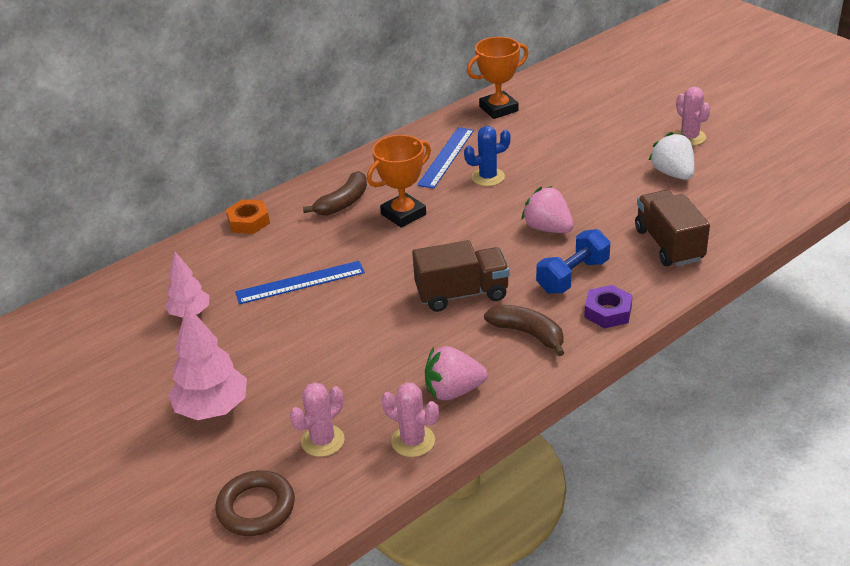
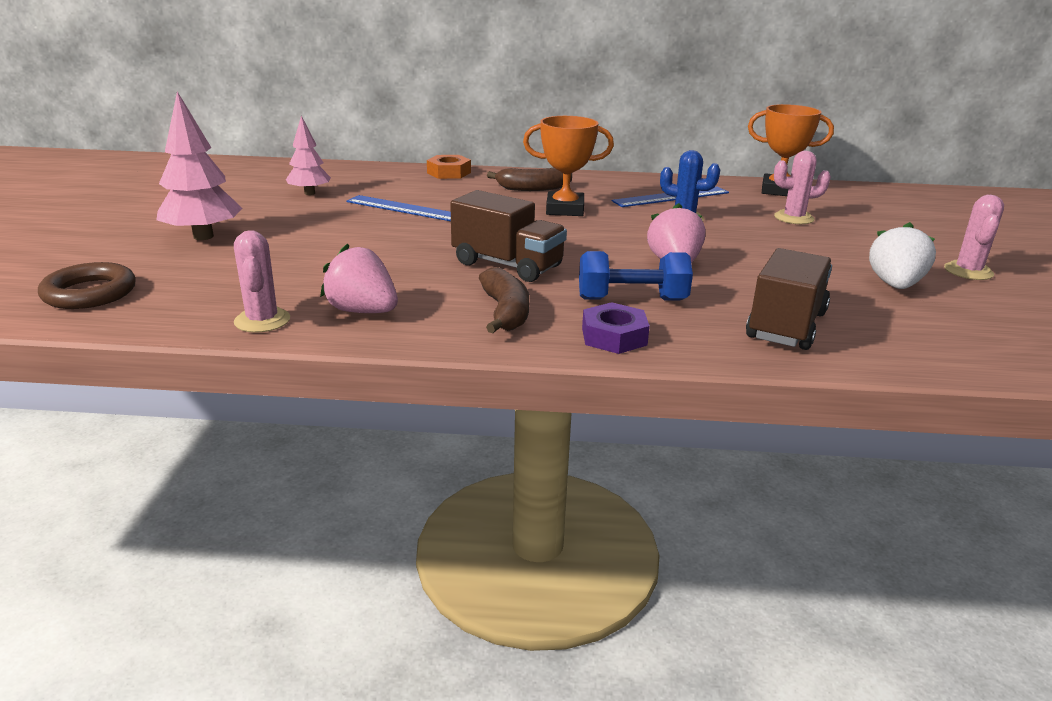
camera: 40 degrees right, 10 degrees down
pink cactus [290,382,345,457] -> pink cactus moved to [774,151,831,224]

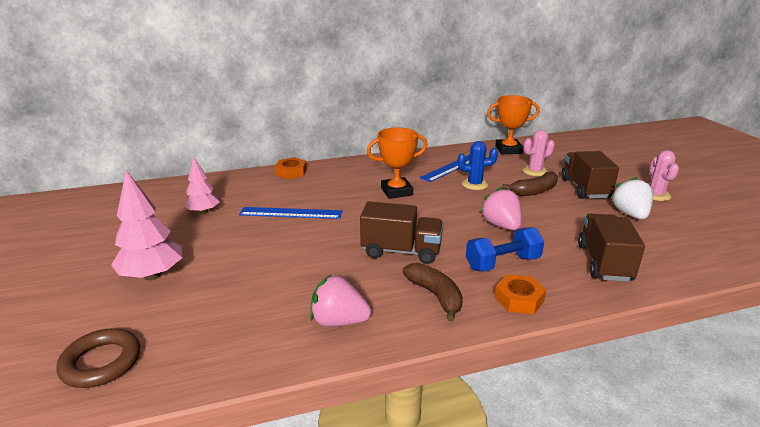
camera: 20 degrees left, 0 degrees up
pink cactus [234,230,290,333] -> none
brown banana [487,167,572,191] -> brown banana moved to [502,171,558,196]
purple nut [582,302,650,354] -> orange nut [494,274,546,314]
none -> brown truck [561,151,619,199]

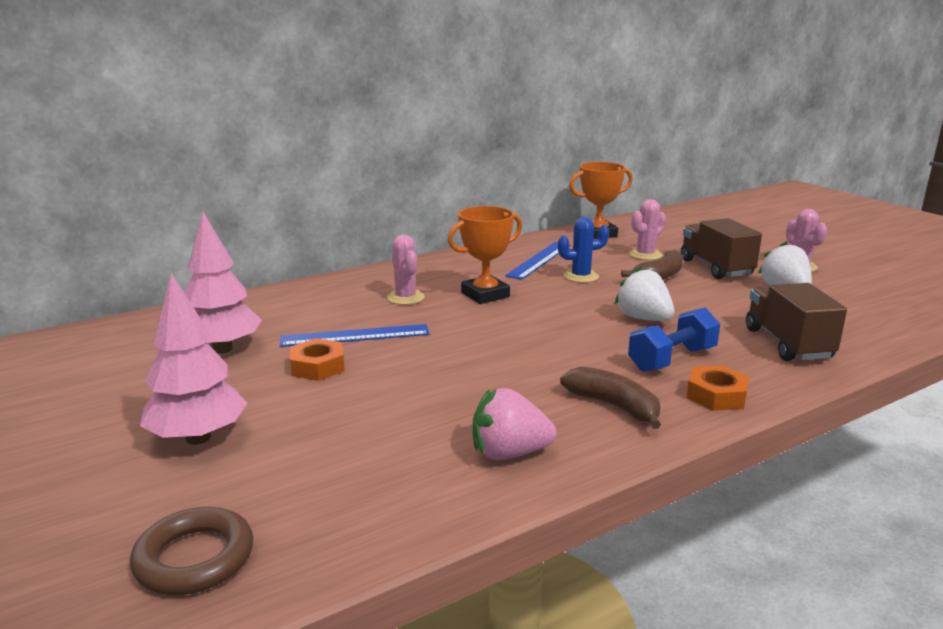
camera: 15 degrees left, 5 degrees down
pink tree [184,157,220,214] -> pink tree [184,212,262,354], size x1.58
orange nut [275,157,307,179] -> orange nut moved to [290,338,345,381]
brown truck [360,201,443,264] -> none
pink strawberry [480,187,522,230] -> white strawberry [615,266,674,321]
none -> pink cactus [387,235,425,305]

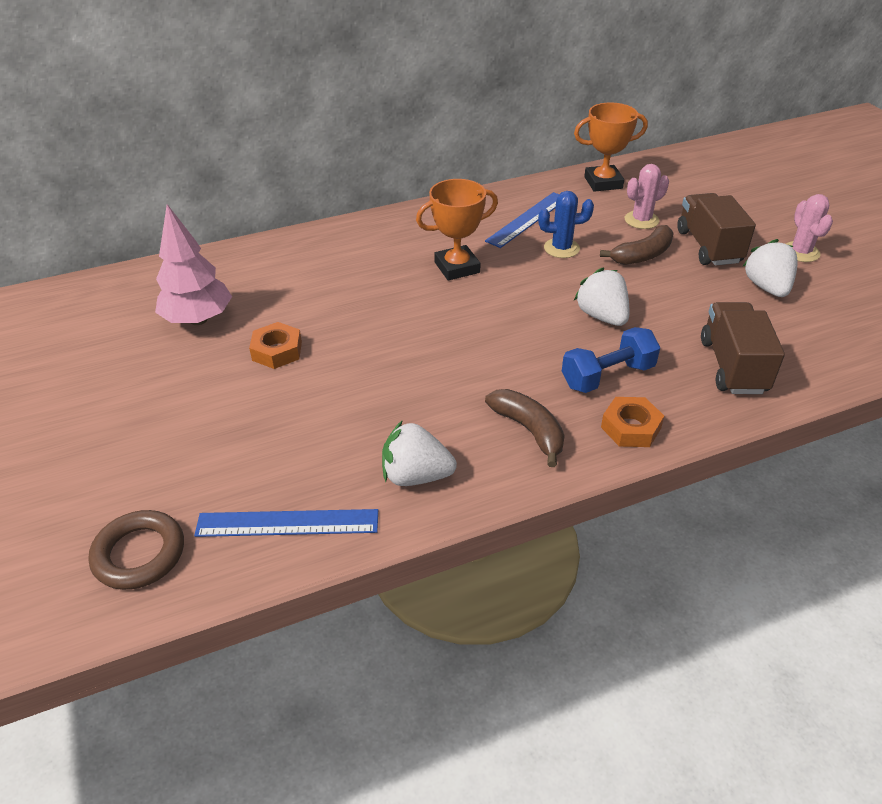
camera: 10 degrees right, 20 degrees up
pink tree [140,273,247,445] -> none
blue ruler [280,324,430,347] -> blue ruler moved to [194,509,378,537]
pink cactus [387,235,425,305] -> none
pink strawberry [473,388,557,460] -> white strawberry [382,420,457,486]

